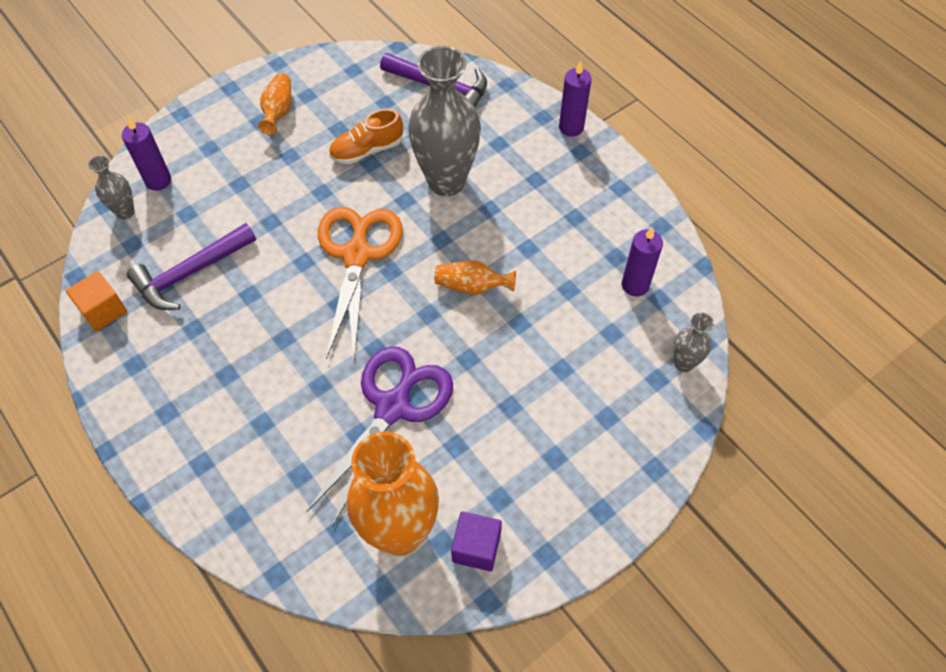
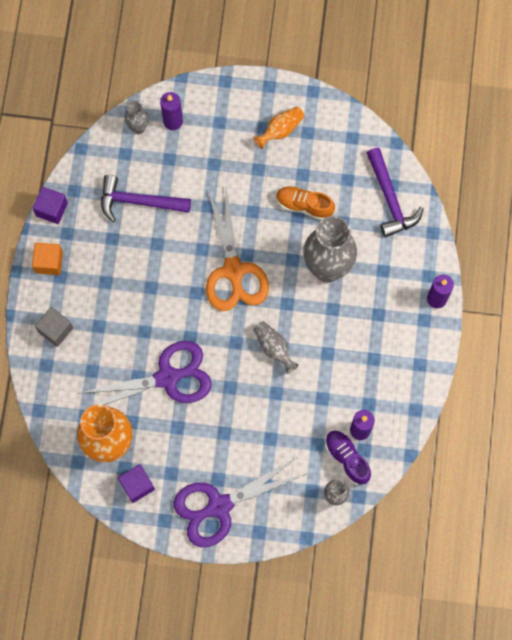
camera: 45 degrees right, 15 degrees up
orange cube [66,271,127,331] -> orange cube moved to [32,243,63,275]
orange scissors [318,207,402,359] -> orange scissors turned 120 degrees clockwise [206,188,269,311]
orange vase [434,261,516,295] -> grey vase [253,321,299,374]
none -> purple cube [33,187,68,224]
none -> grey cube [35,307,73,347]
none -> purple scissors [174,458,306,547]
none -> purple shoe [325,430,371,485]

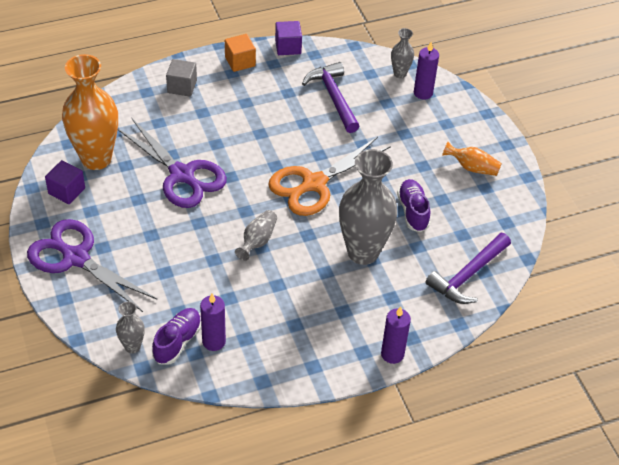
camera: 60 degrees right, 25 degrees down
orange shoe [276,186,335,220] -> purple shoe [397,179,431,232]

